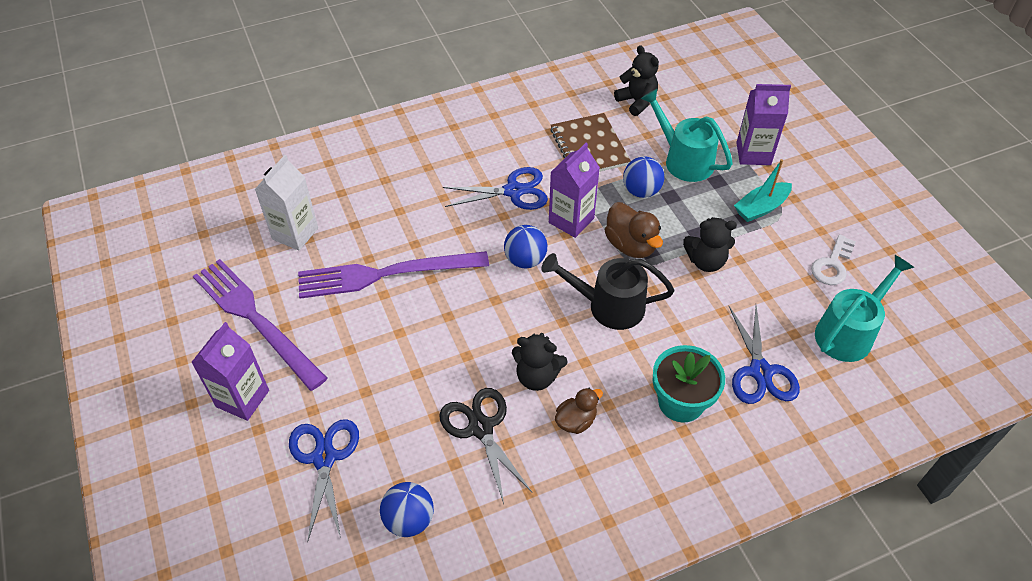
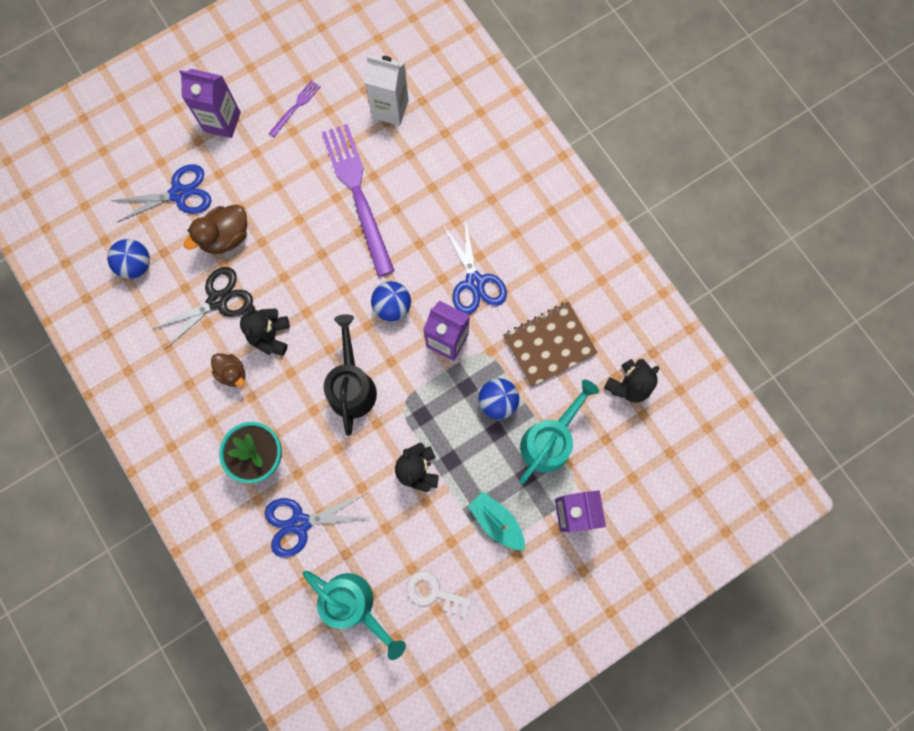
camera: 80 degrees right, 25 degrees up
purple fork [193,259,327,391] -> purple fork [269,80,321,137], size x0.44
brown duck [605,202,663,258] -> brown duck moved to [184,205,247,254]

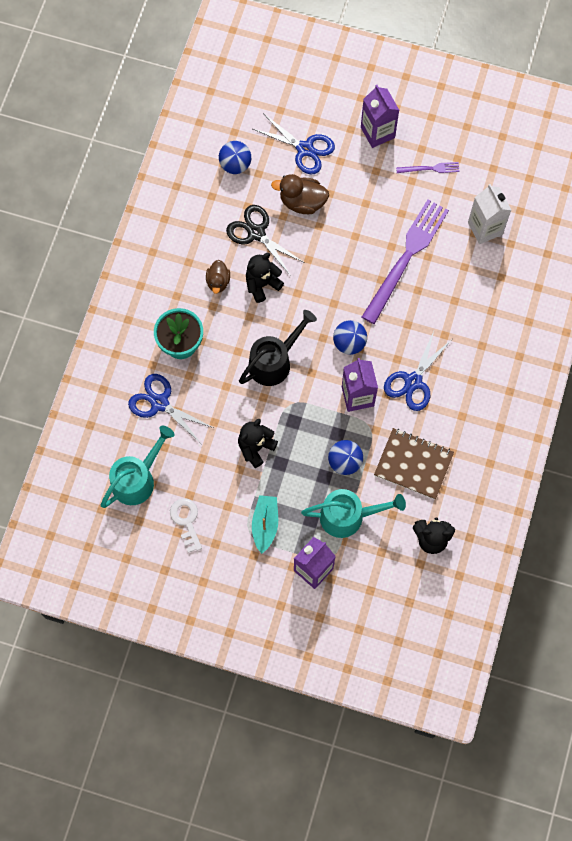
camera: 50 degrees right, 5 degrees down
black scissors [154,267,253,349] -> black scissors turned 150 degrees counterclockwise [226,205,305,276]
turquoise watering can [303,571,406,660] -> turquoise watering can turned 135 degrees counterclockwise [101,426,175,508]

